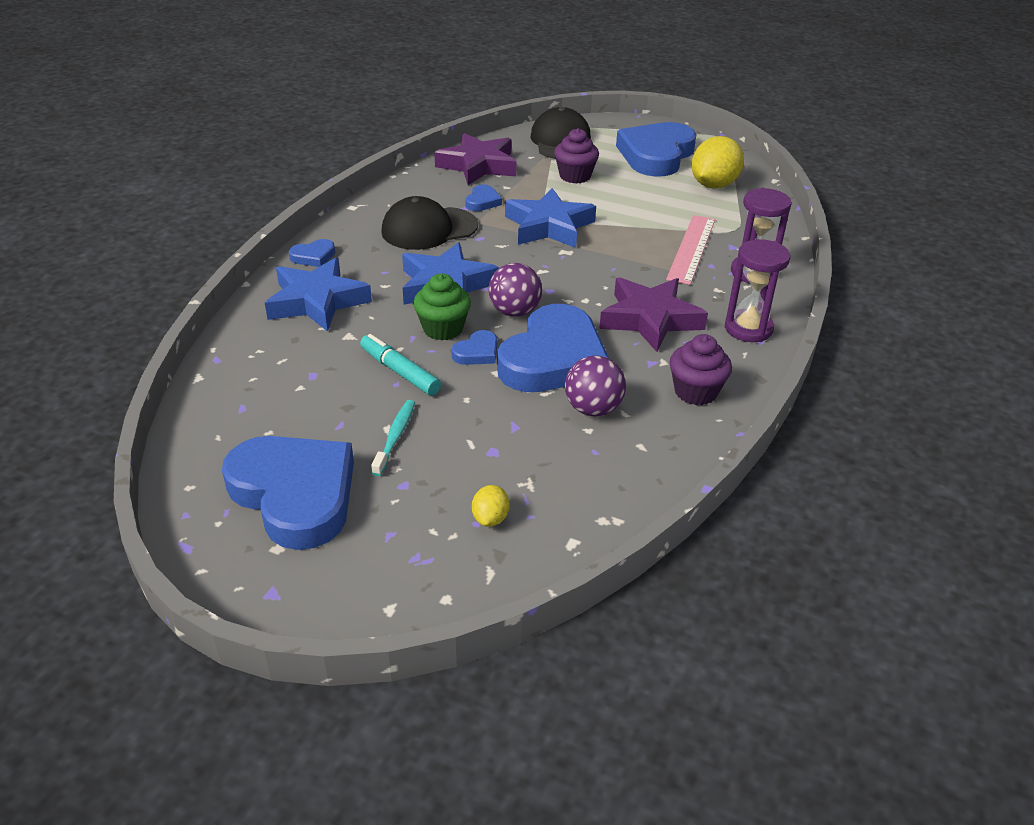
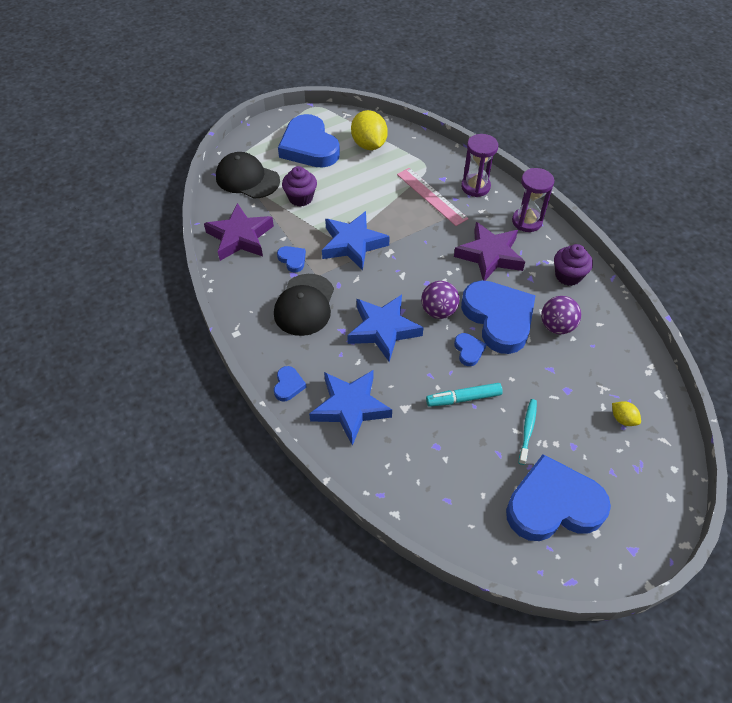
camera: 55 degrees left, 15 degrees up
turquoise toothbrush [371,400,415,476] -> turquoise toothbrush turned 60 degrees clockwise [519,399,537,465]
green cupcake [413,273,471,340] -> none

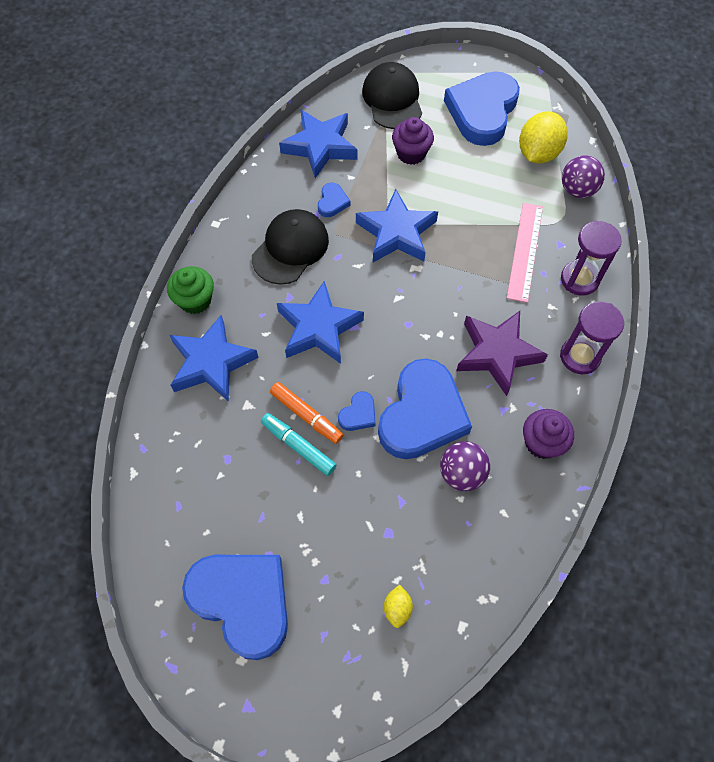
camera: 50 degrees right, 10 degrees up
purple star [204,203,274,261] -> blue star [279,110,357,178]
black cap [274,274,334,336] -> black cap turned 150 degrees clockwise [252,209,329,285]
blue heart [274,366,306,402] -> green cupcake [167,266,214,314]
purple ball [421,281,460,319] -> purple ball moved to [562,155,605,198]
turquoise toothbrush [519,399,537,465] -> none
none -> orange marker [270,382,343,444]

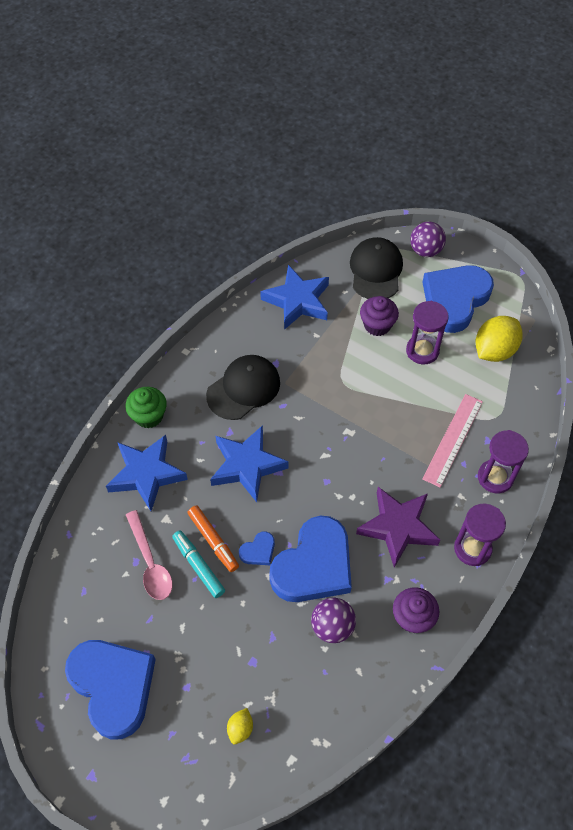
camera: 15 degrees right, 5 degrees down
blue heart [318,183,351,217] -> none
blue star [356,189,438,262] -> none
purple ball [562,155,605,198] -> purple ball moved to [410,222,446,257]
none -> pink spoon [126,510,172,600]
none -> purple hourglass [406,301,449,364]

